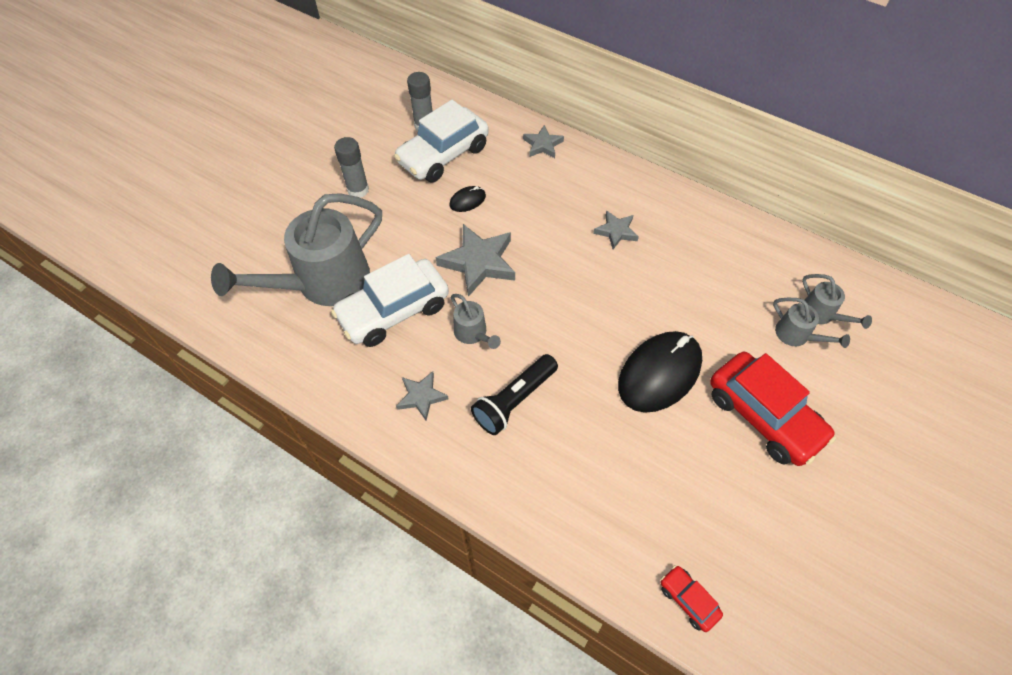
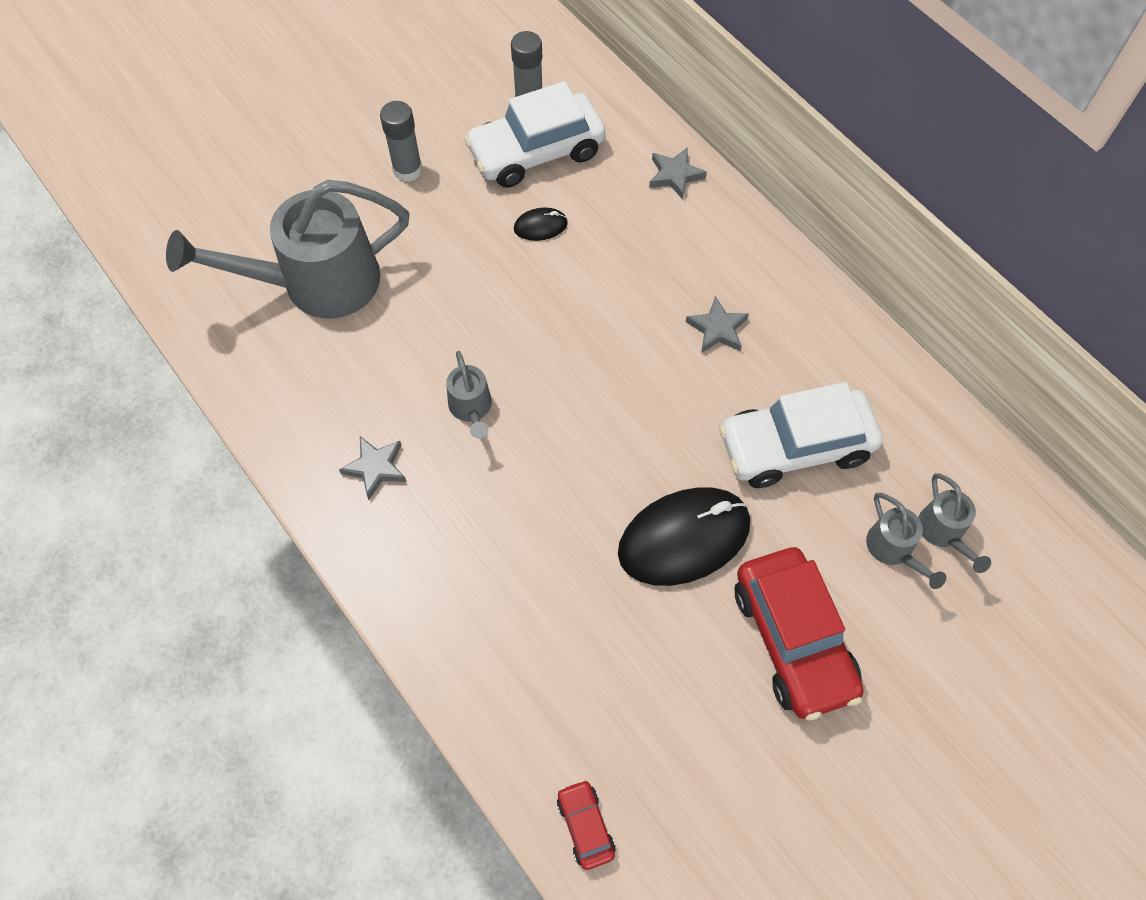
camera: 20 degrees right, 5 degrees up
white car [331,254,449,347] -> white car moved to [719,382,882,488]
grey star [436,224,515,297] -> none
black flashlight [471,354,558,435] -> none

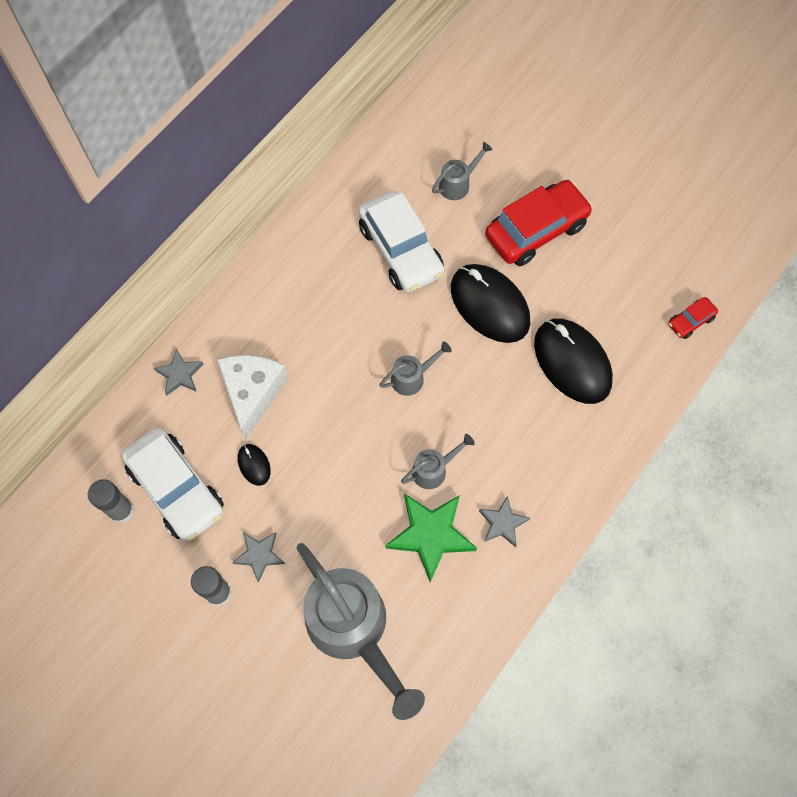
camera: 105 degrees left, 5 degrees up
grey star [686,296,749,353] -> grey star moved to [232,532,285,583]
grey watering can [918,473,991,573] -> grey watering can moved to [379,342,452,396]
none -> white cheese [217,355,288,439]
none -> green star [385,494,477,582]
none -> black mouse [534,319,613,404]

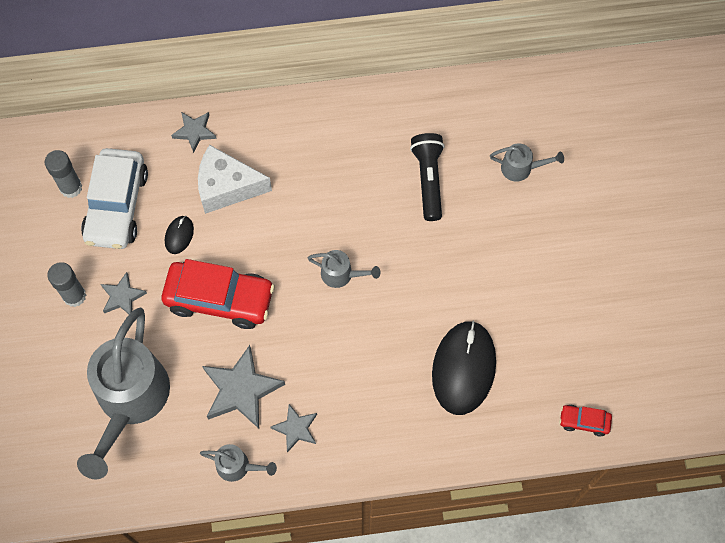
camera: 45 degrees right, 0 degrees up
white cheese [217,355,288,439] -> white cheese turned 135 degrees counterclockwise [198,145,272,214]
white car [359,191,444,292] -> black flashlight [410,133,445,221]
green star [385,494,477,582] -> grey star [202,345,285,429]
grey watering can [401,434,475,489] -> grey watering can moved to [200,444,277,482]
black mouse [451,264,530,343] -> none
red car [485,180,593,266] -> red car moved to [161,259,275,329]

